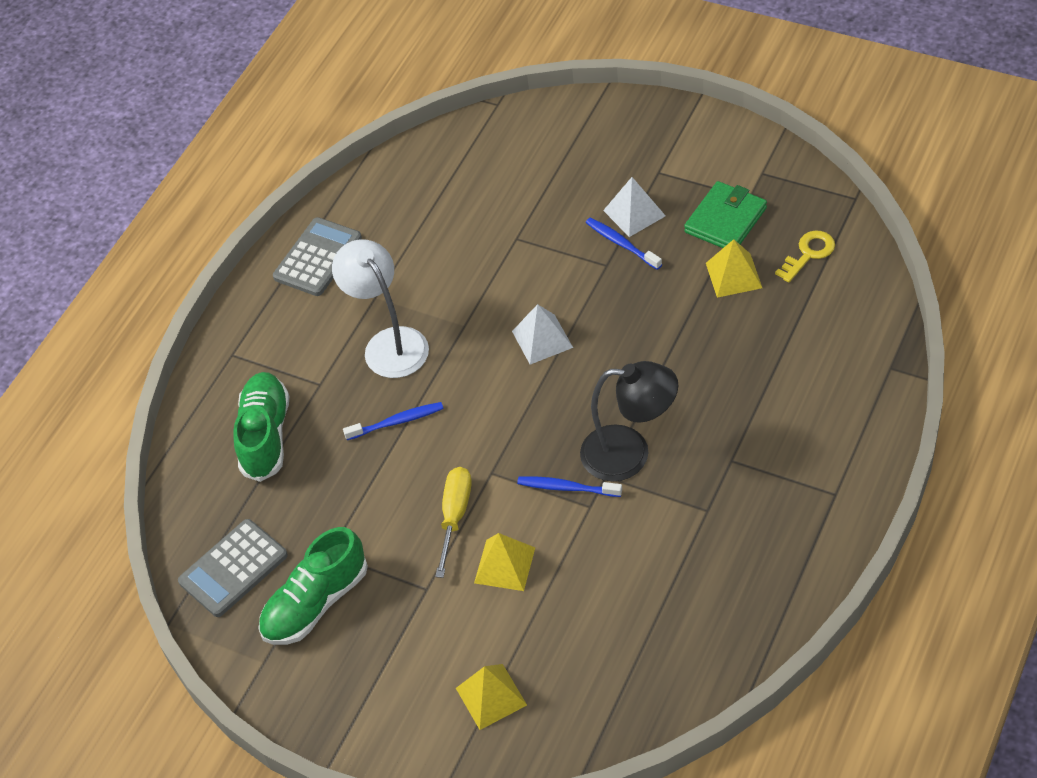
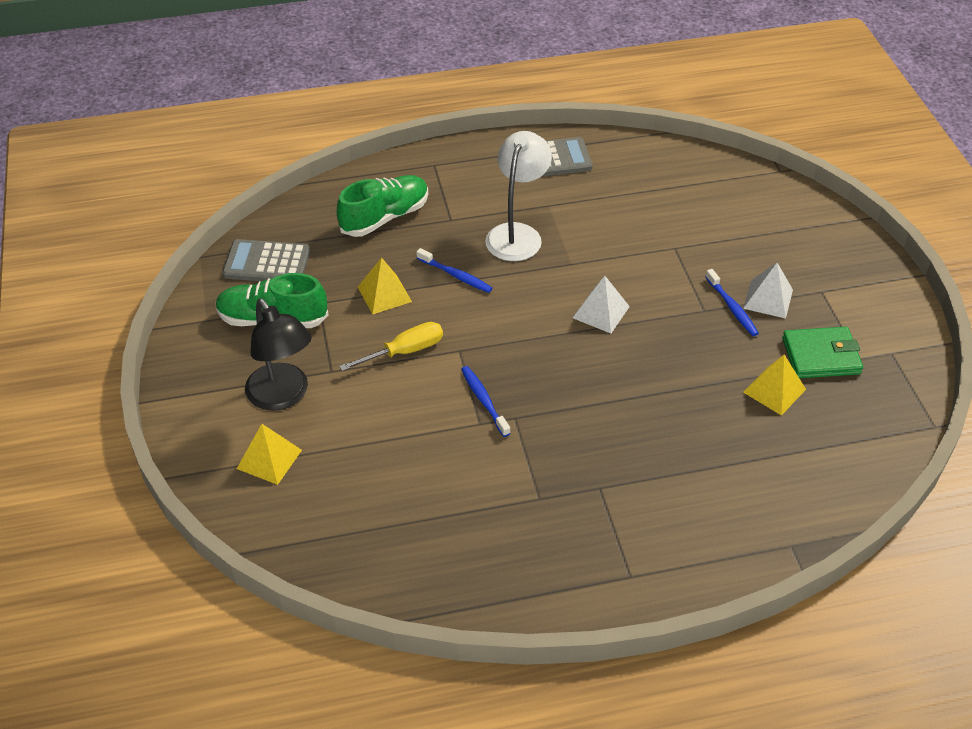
camera: 45 degrees right, 5 degrees down
yellow pyramid [474,533,535,591] -> yellow pyramid moved to [358,257,412,315]
black lamp [580,361,678,481] -> black lamp moved to [245,298,312,411]
blue toothbrush [586,218,662,270] -> blue toothbrush turned 150 degrees clockwise [706,269,759,336]
yellow key [775,231,835,283] -> none

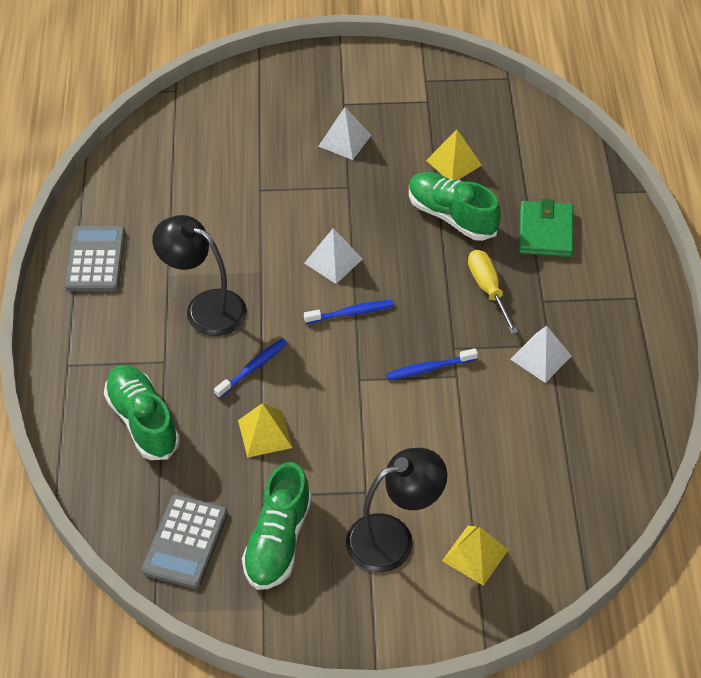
camera: 80 degrees left, 5 degrees up
yellow screwdriver [339,322,443,371] -> yellow screwdriver moved to [468,250,518,334]
white lamp [485,131,552,261] -> black lamp [152,215,247,336]
blue toothbrush [706,269,759,336] -> blue toothbrush moved to [304,300,394,324]
green wallet [782,327,863,378] -> green wallet moved to [519,199,573,257]
none -> green shoe [409,172,501,241]
none -> white pyramid [510,326,571,383]

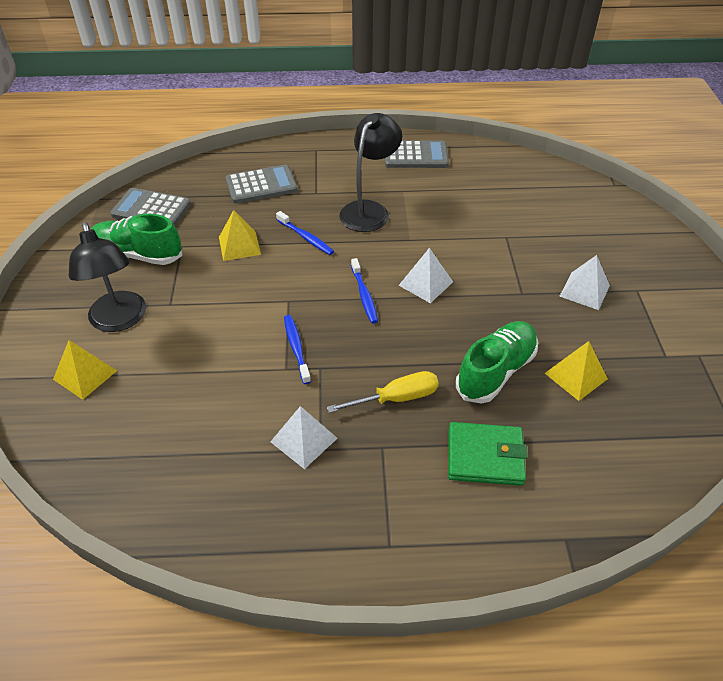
camera: 90 degrees right, 5 degrees down
green shoe [104,365,180,460] -> grey calculator [226,165,298,204]

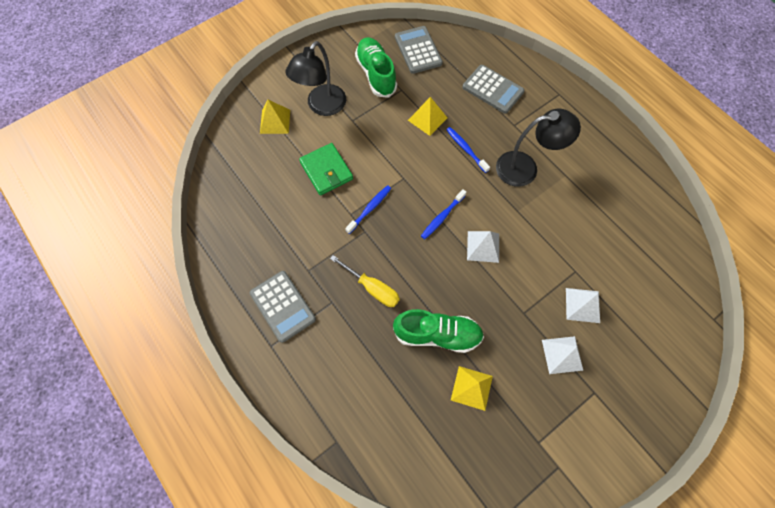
camera: 55 degrees right, 20 degrees up
white pyramid [271,406,337,469] -> white pyramid moved to [566,288,600,323]
blue toothbrush [276,211,334,255] -> blue toothbrush turned 135 degrees clockwise [446,127,490,173]
grey calculator [385,140,449,168] -> grey calculator moved to [250,271,316,343]
green wallet [448,422,527,486] -> green wallet moved to [299,143,353,195]

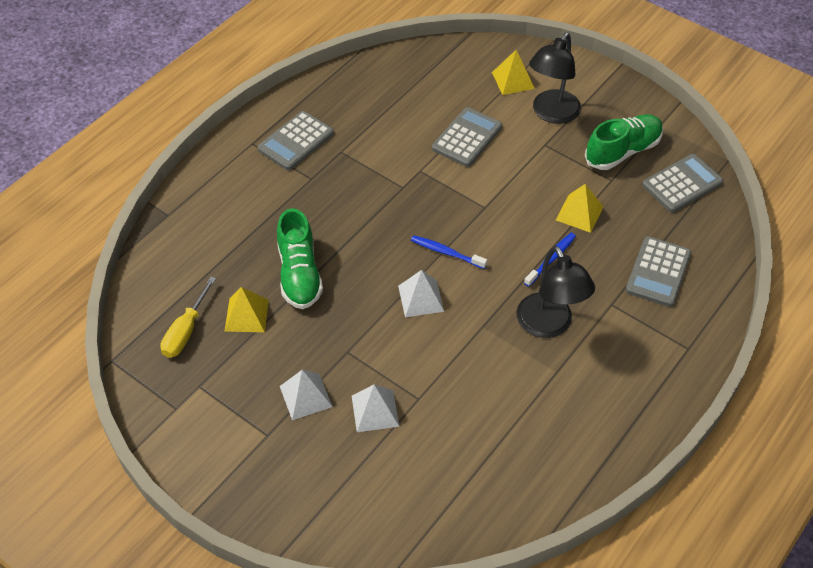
camera: 75 degrees right, 15 degrees down
black lamp [285,41,346,116] -> black lamp turned 75 degrees counterclockwise [529,33,581,124]
green wallet [299,143,353,195] -> grey calculator [432,107,502,167]
yellow screwdriver [330,255,400,307] -> yellow screwdriver moved to [160,277,216,358]
blue toothbrush [345,185,391,234] -> none

